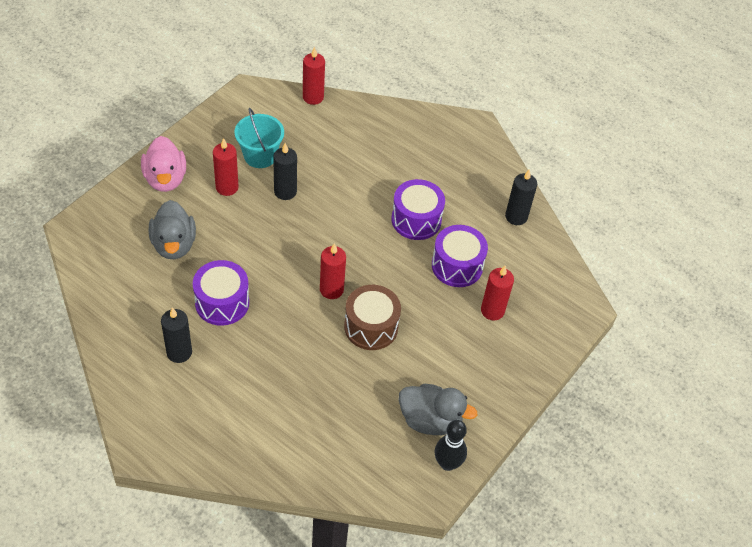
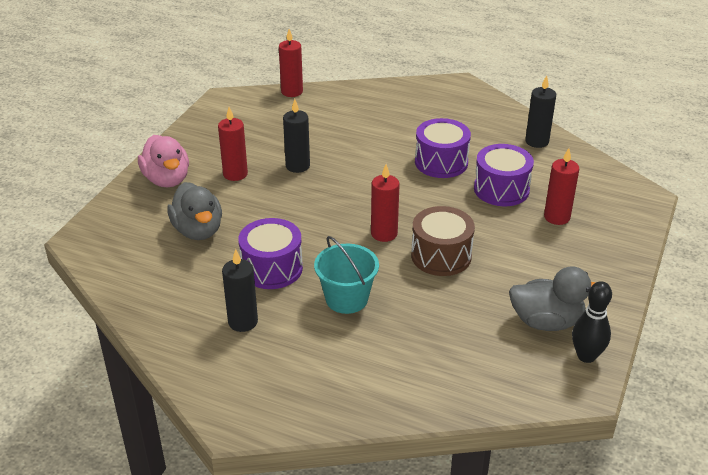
camera: 10 degrees left, 15 degrees down
turquoise bucket [234,108,284,168] -> turquoise bucket moved to [314,236,379,314]

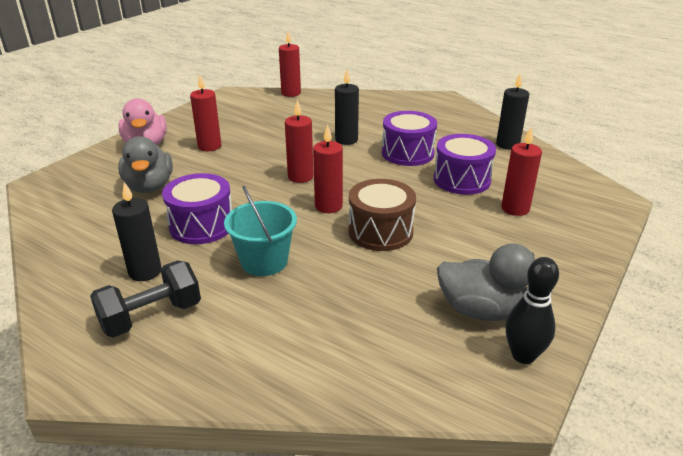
camera: 10 degrees right, 5 degrees down
black candle [283,99,310,173] -> black candle moved to [335,70,359,145]
none -> black dumbbell [90,260,201,338]
none -> red candle [285,100,313,183]

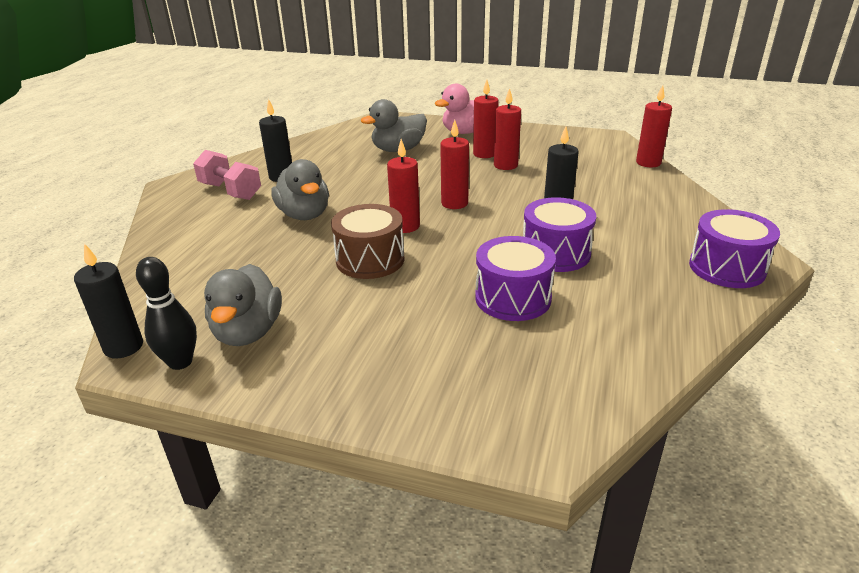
camera: 75 degrees right, 0 degrees up
black dumbbell [90,260,201,338] -> pink dumbbell [193,150,261,200]
purple drum [162,173,232,244] -> purple drum moved to [689,209,780,288]
turquoise bucket [224,186,297,276] -> grey duck [271,159,329,220]
black candle [496,72,529,150] -> black candle moved to [74,243,143,359]
red candle [501,127,542,216] -> red candle moved to [494,88,521,170]

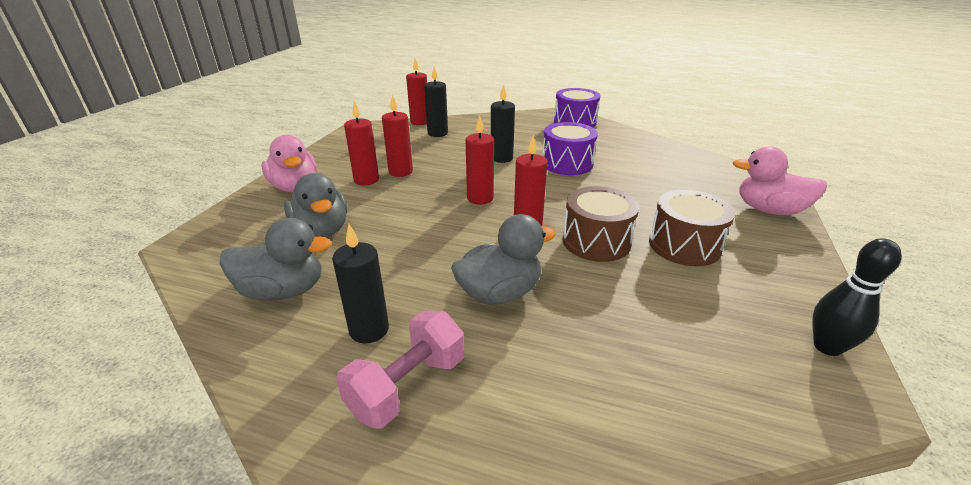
camera: 90 degrees left, 0 degrees up
black candle [74,243,143,359] -> black candle moved to [424,67,448,137]
grey duck [204,264,282,346] -> grey duck moved to [220,218,332,301]
purple drum [475,236,556,321] -> none
none -> brown drum [649,190,735,266]
none -> pink duck [733,146,827,215]

